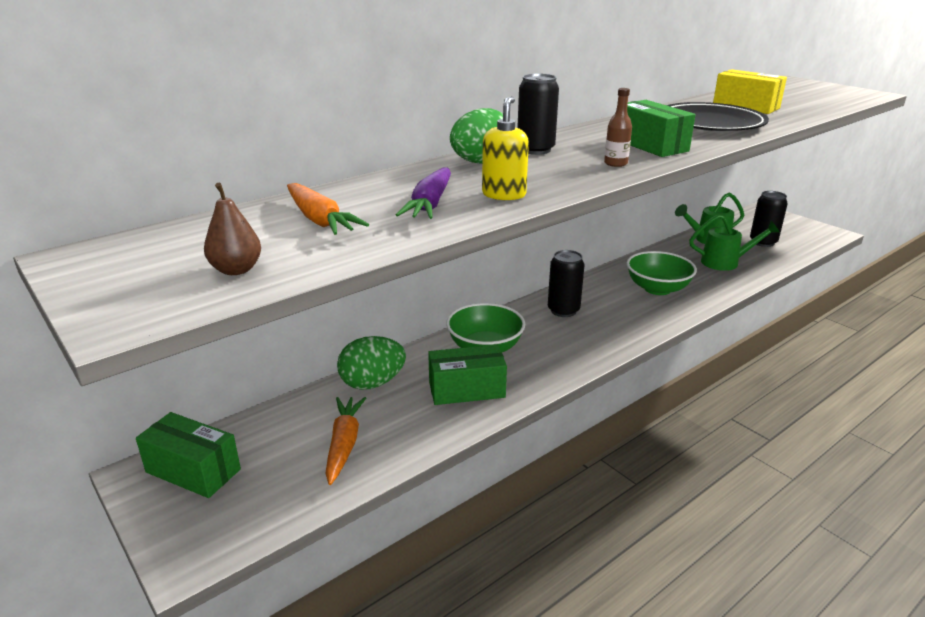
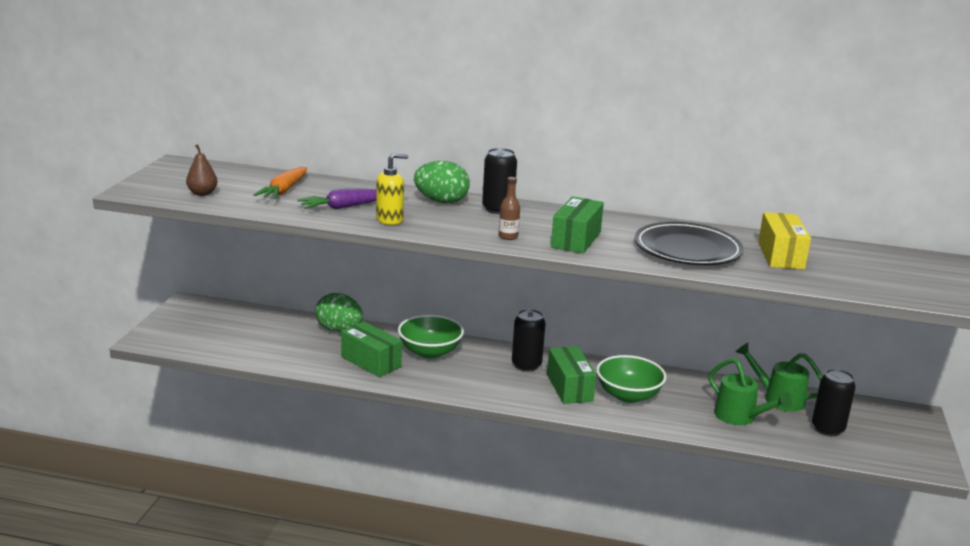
camera: 50 degrees right, 5 degrees down
green box [136,412,241,498] -> green box moved to [547,346,596,404]
orange carrot [325,397,366,485] -> none

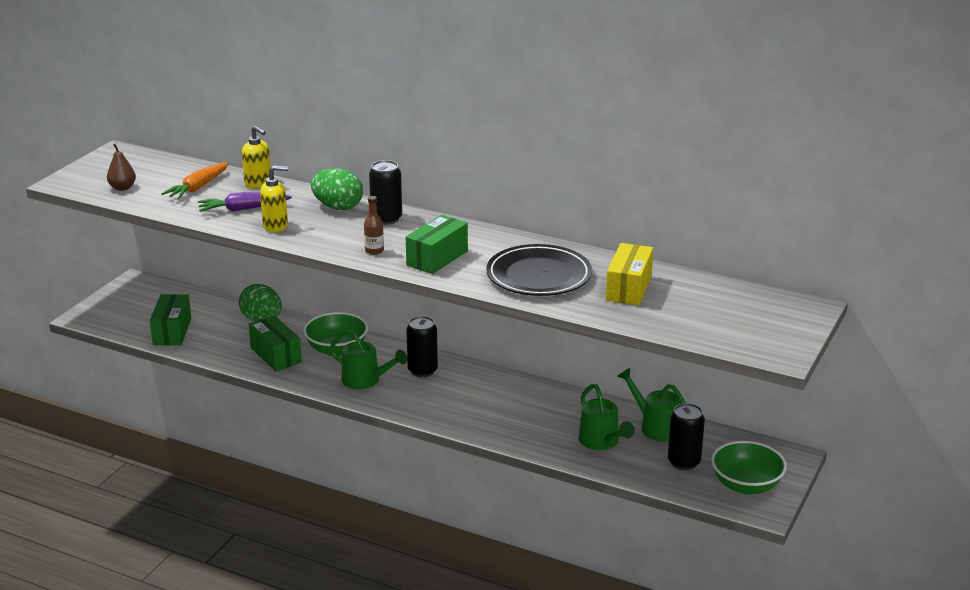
camera: 15 degrees right, 5 degrees up
green box [547,346,596,404] -> green box moved to [150,294,191,345]
green bowl [596,355,667,403] -> green bowl moved to [711,441,787,495]
none -> yellow soap dispenser [242,126,271,188]
none -> green watering can [329,329,408,389]

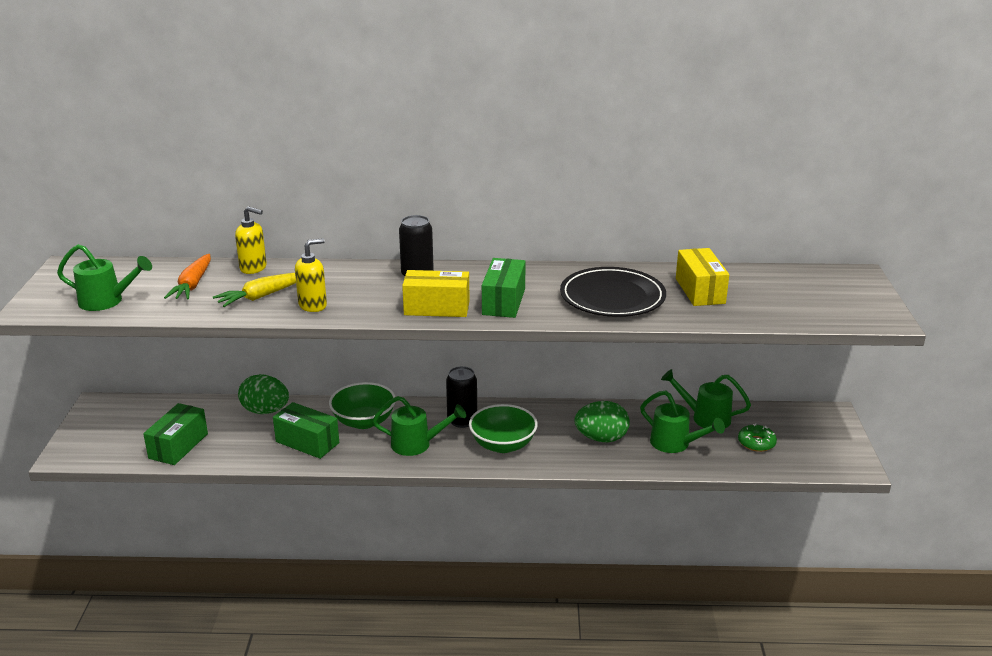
camera: 25 degrees left, 0 degrees up
brown pear [107,144,136,191] -> green watering can [57,244,152,311]
green box [150,294,191,345] -> green box turned 45 degrees clockwise [143,403,208,465]
purple carrot [198,192,292,212] -> yellow carrot [213,273,296,307]
green egg [311,168,363,210] -> green egg moved to [574,401,630,442]
brown bottle [364,196,384,255] -> yellow box [402,270,470,317]
black can [668,403,705,470] -> green donut [738,423,777,452]
green bowl [711,441,787,495] -> green bowl moved to [469,404,538,453]

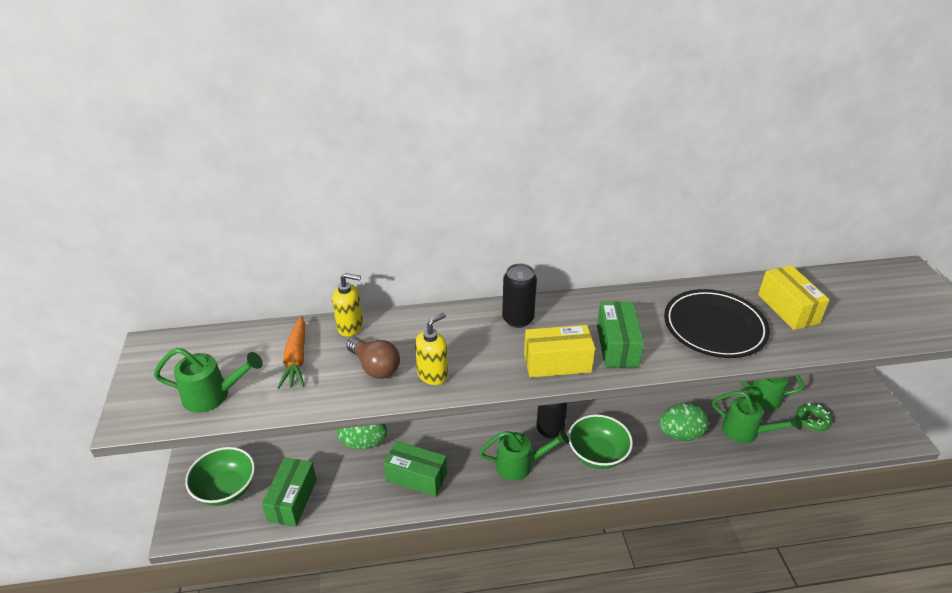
camera: 10 degrees left, 10 degrees up
yellow carrot [213,273,296,307] -> brown light bulb [346,337,400,379]
green bowl [329,382,396,429] -> green bowl moved to [185,447,255,506]

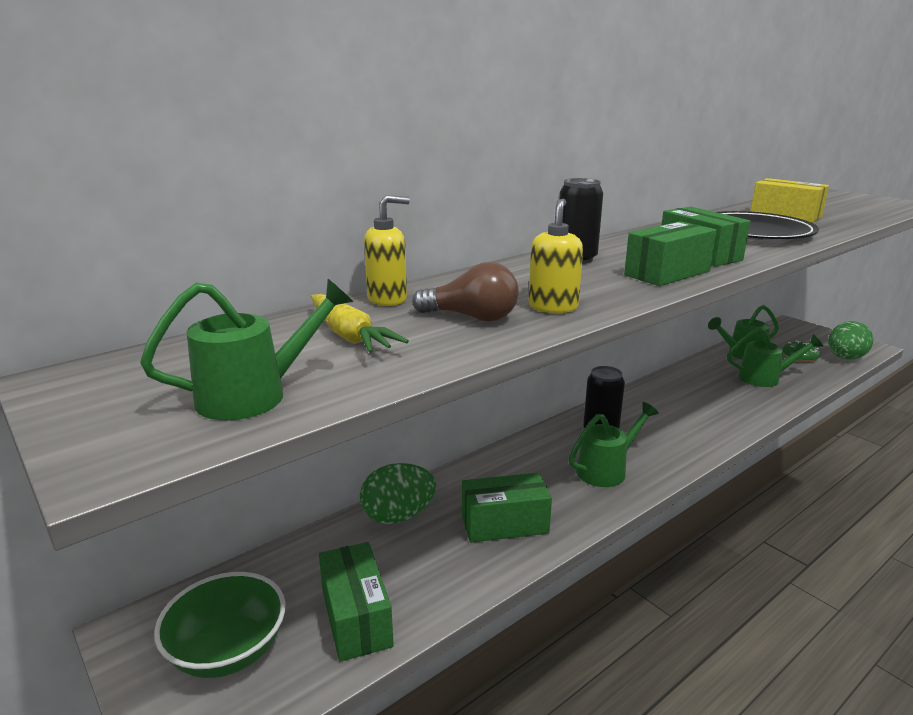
camera: 30 degrees left, 15 degrees down
orange carrot [277,316,305,389] -> yellow carrot [311,294,409,353]
yellow box [524,325,595,378] -> green box [624,221,717,286]
green bowl [568,414,633,469] -> none
green egg [659,402,709,441] -> green egg moved to [828,321,873,359]

